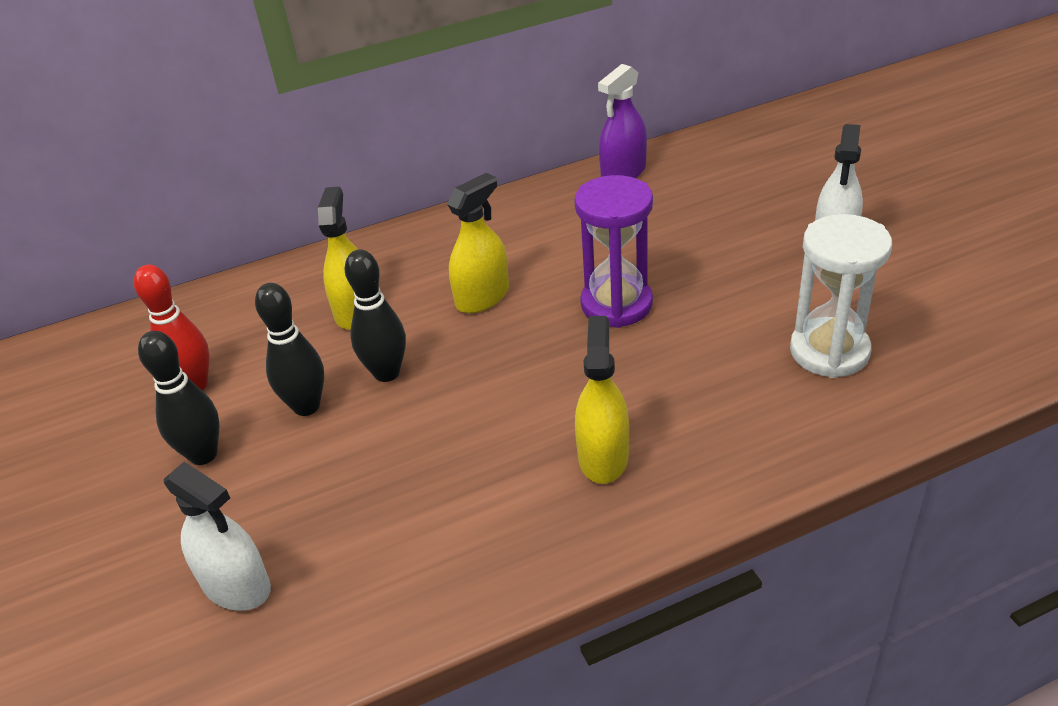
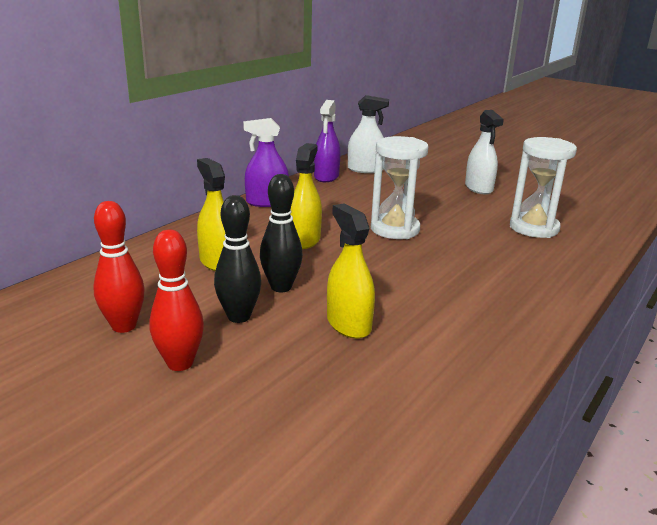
camera: 35 degrees left, 15 degrees down
black bowling pin [138,331,220,465] -> red bowling pin [149,229,204,371]
white spray bottle [164,462,271,611] -> white spray bottle moved to [348,95,389,173]
purple hourglass [574,175,653,328] -> white hourglass [371,136,429,239]
yellow spray bottle [575,316,629,484] -> yellow spray bottle moved to [327,203,375,339]
none -> purple spray bottle [243,118,289,207]

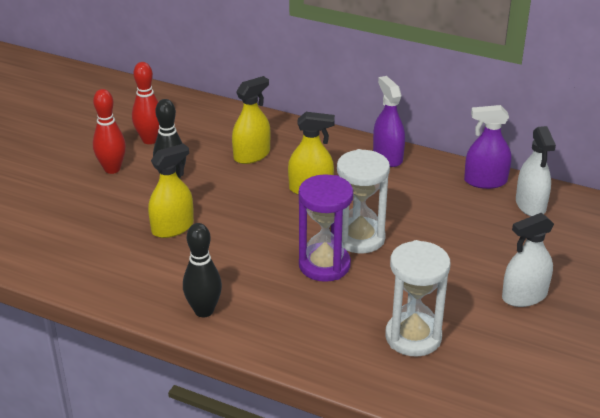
camera: 80 degrees right, 10 degrees up
black bowling pin [260,174,303,292] -> black bowling pin moved to [183,223,222,317]
none -> purple hourglass [299,174,353,282]

